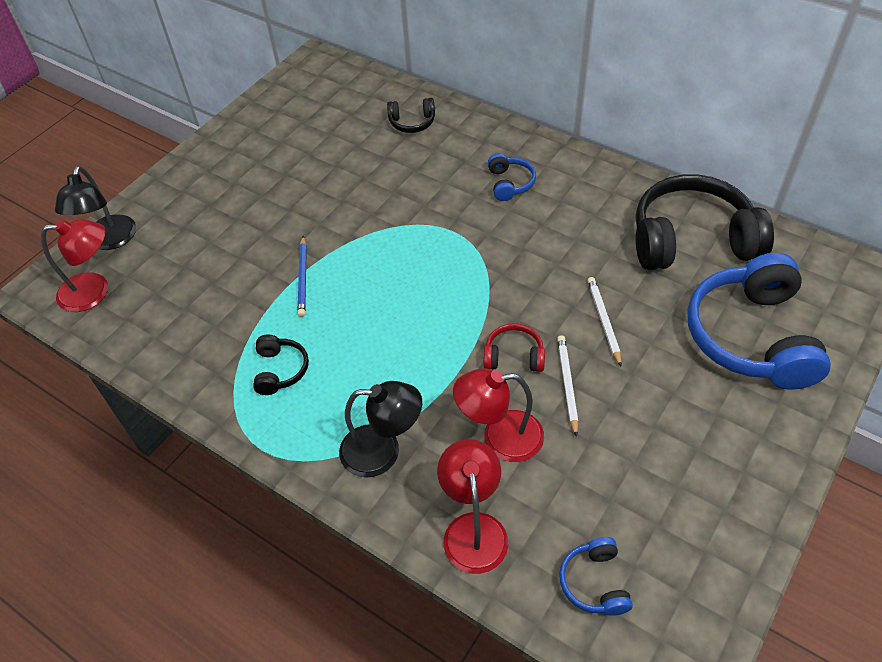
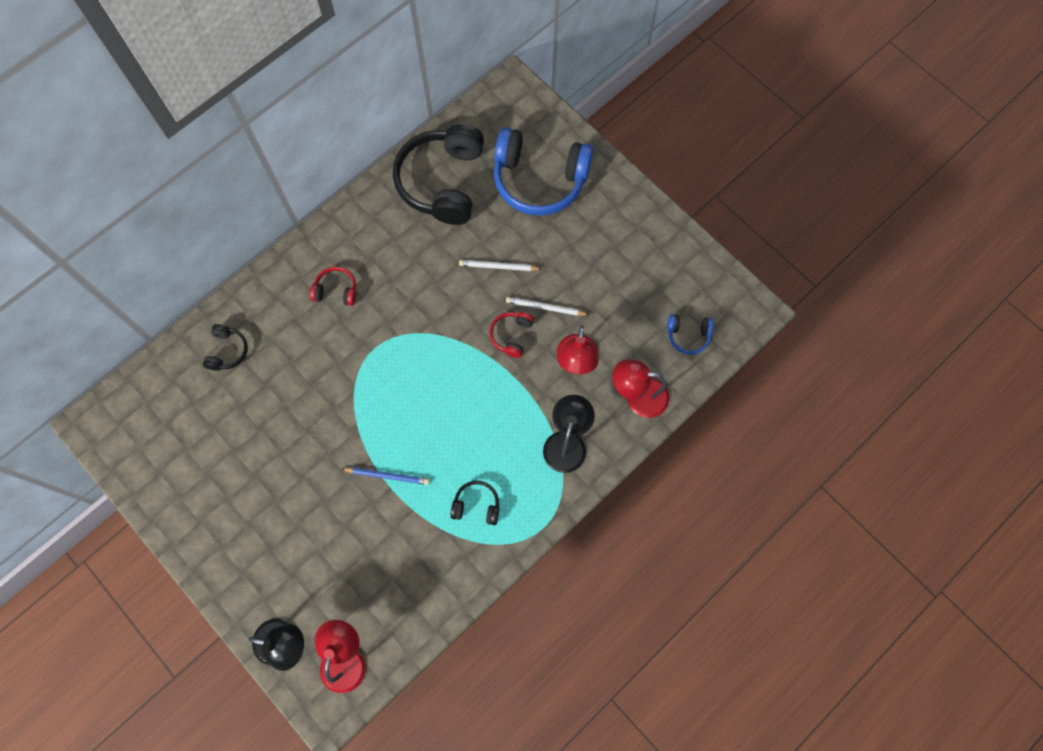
camera: 80 degrees left, 20 degrees up
blue headphones [488,153,536,201] -> red headphones [310,266,357,306]

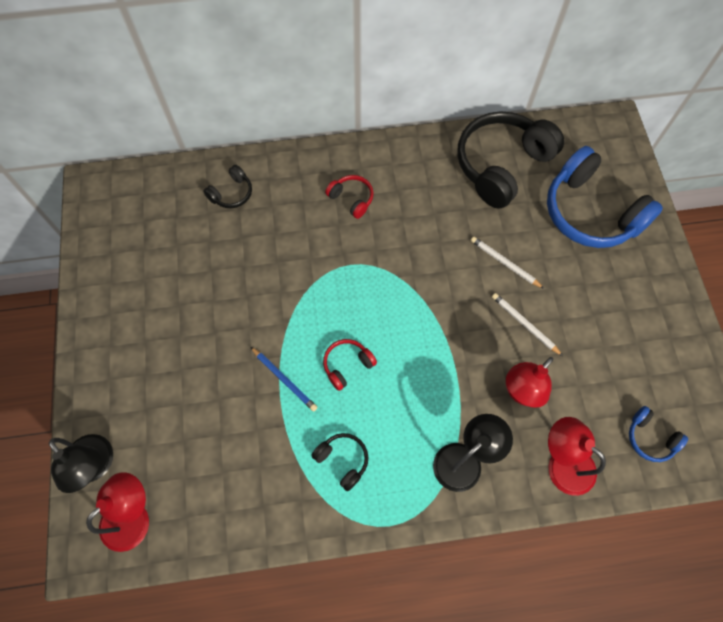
camera: 35 degrees right, 5 degrees down
red headphones [489,312,534,358] -> red headphones moved to [323,339,377,391]

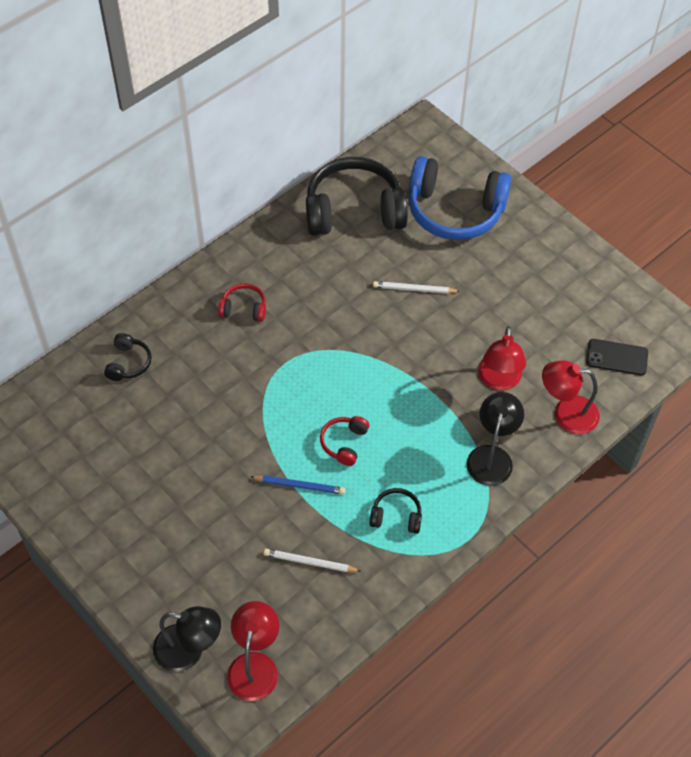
camera: 35 degrees left, 10 degrees down
black headphones [457,111,564,209] -> black headphones turned 75 degrees clockwise [306,157,408,236]
white pencil [492,293,563,356] -> white pencil moved to [264,549,361,572]
blue headphones [629,406,688,462] -> black phone [586,339,648,375]

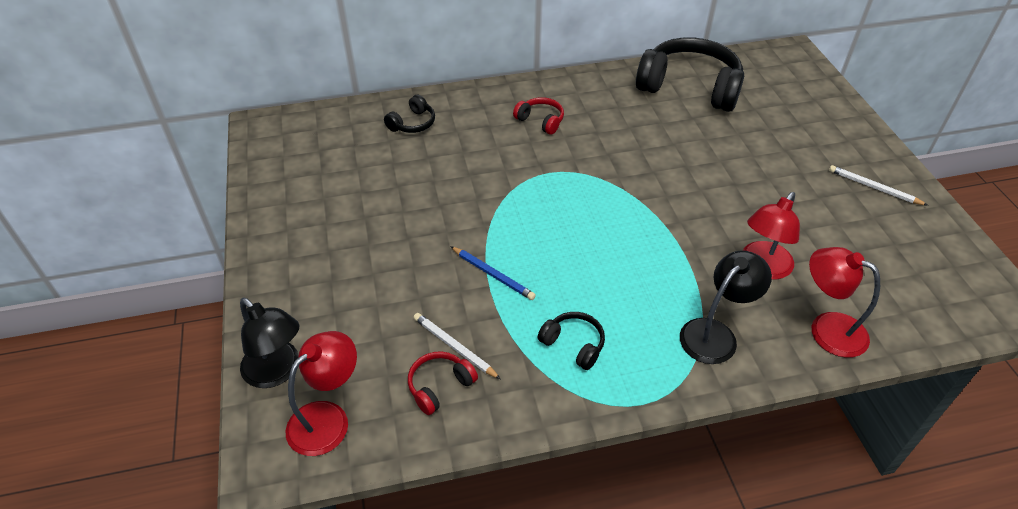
camera: 30 degrees right, 10 degrees down
red headphones [320,416,369,466] -> red headphones moved to [408,351,478,415]
white pencil [373,281,461,294] -> white pencil moved to [829,165,928,206]
blue headphones [409,156,511,240] -> none
black phone [586,339,648,375] -> none

